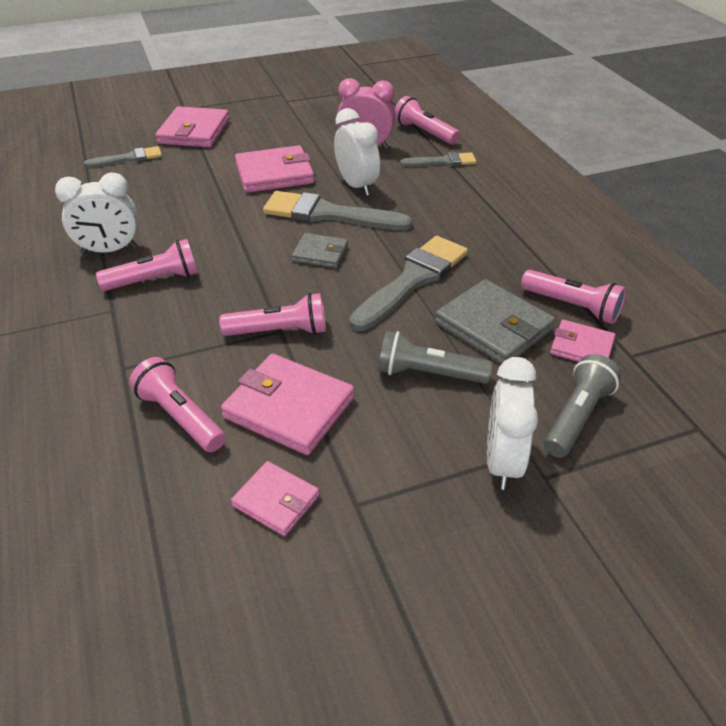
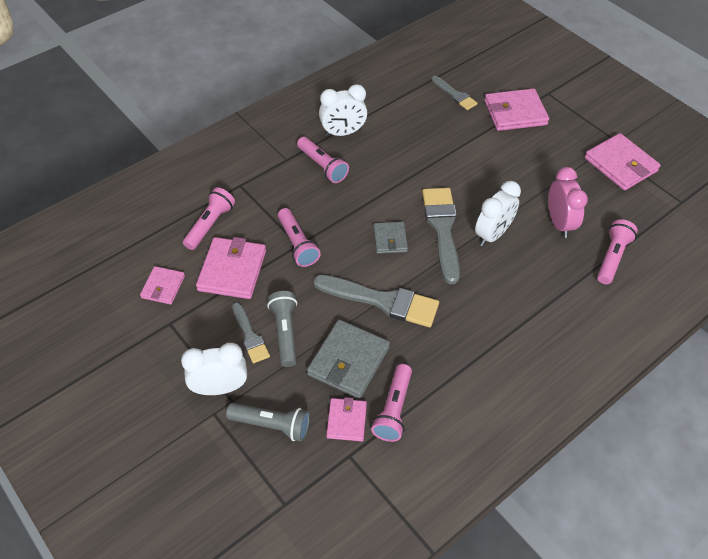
camera: 70 degrees right, 10 degrees up
white clock [55,172,138,254] -> white clock turned 75 degrees counterclockwise [319,84,367,137]
pink wallet [235,145,314,193] -> pink wallet moved to [585,133,661,191]
grey brush [400,152,476,167] -> grey brush moved to [232,302,270,363]

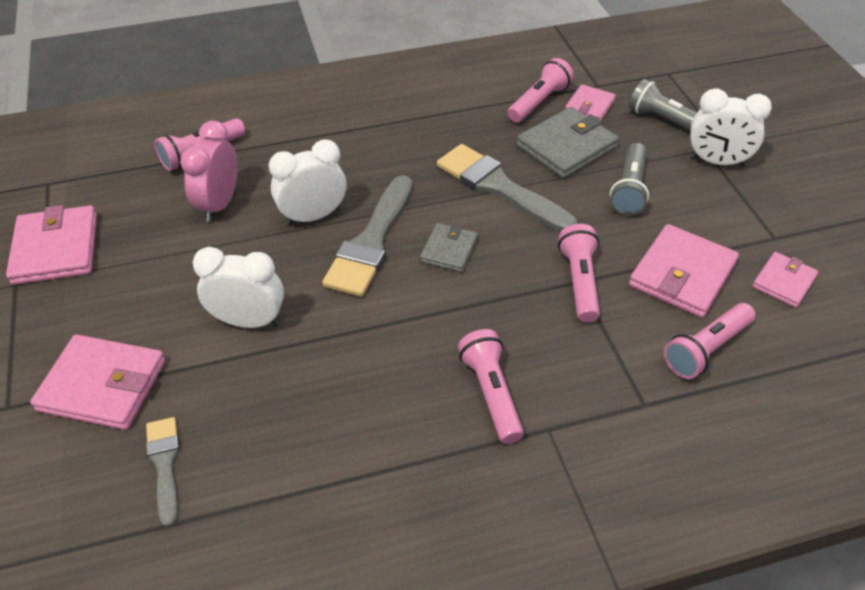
camera: 155 degrees left, 5 degrees down
grey brush [232,302,270,363] -> none
white clock [319,84,367,137] -> white clock moved to [193,247,284,328]

